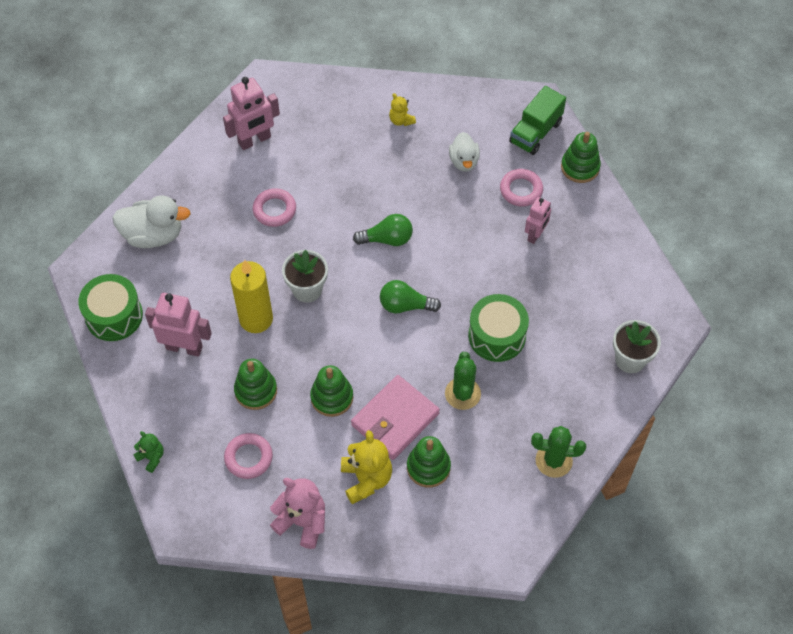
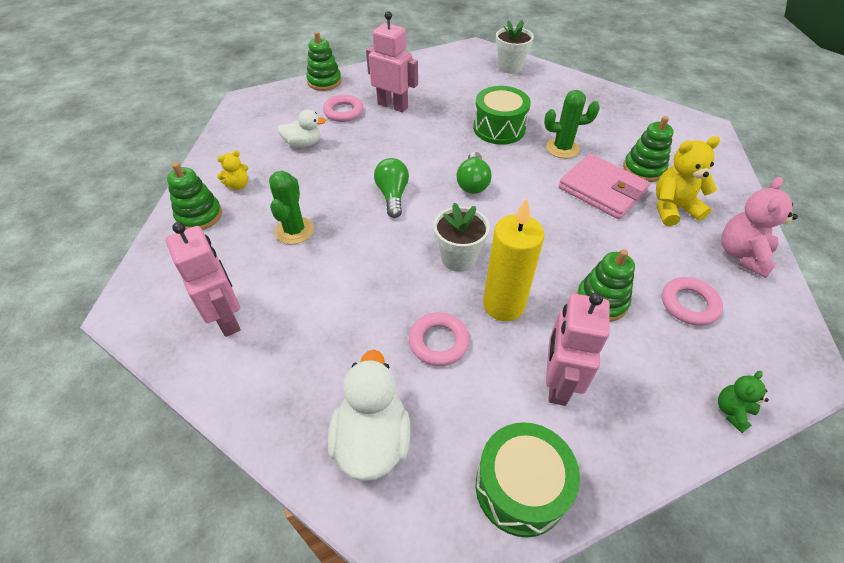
camera: 90 degrees left, 10 degrees down
pink ring [253,188,296,227] -> pink ring moved to [409,312,469,366]
green stacking toy [310,365,353,417] -> green stacking toy moved to [167,162,222,230]
green truck [509,86,566,155] -> none
pink robot [525,197,551,244] -> pink robot [366,11,418,112], size x1.58
green cactus [531,426,586,478] -> green cactus moved to [269,171,314,244]

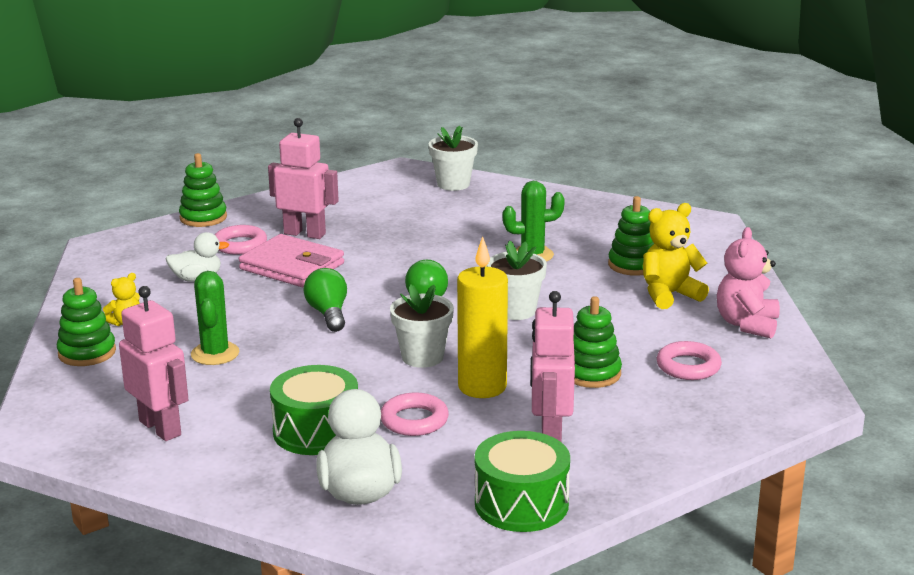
camera: 10 degrees left, 25 degrees down
green drum [473,86,531,145] -> green drum moved to [270,365,358,455]
pink wallet [558,154,650,219] -> pink wallet moved to [239,234,344,287]
green teddy bear [718,371,769,433] -> none
none -> white flower pot [487,240,547,320]

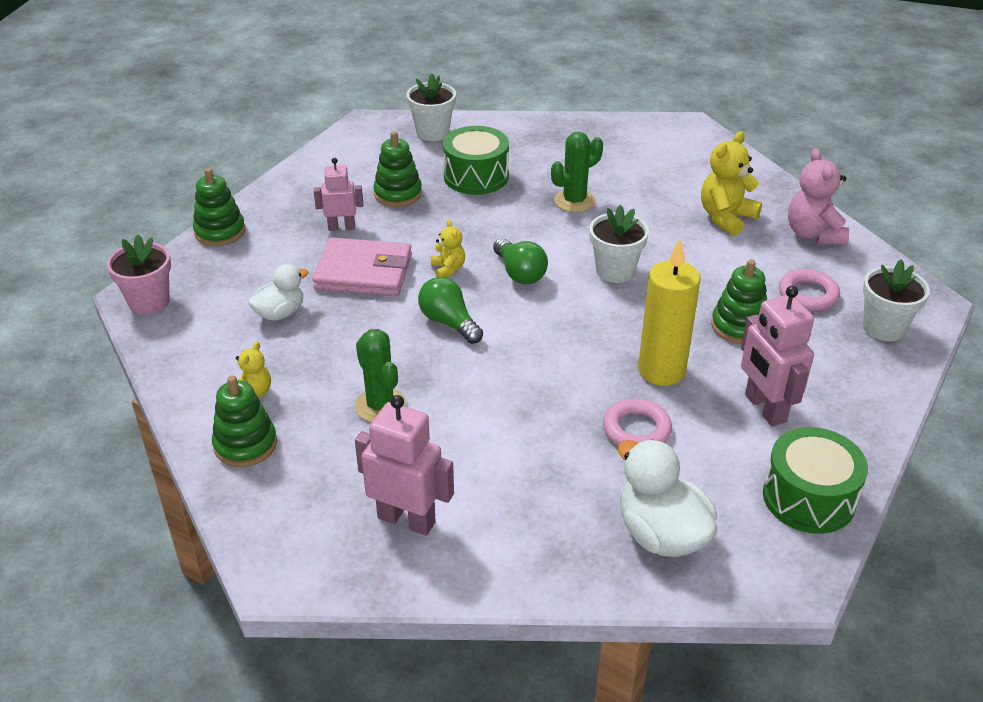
camera: 25 degrees left, 15 degrees up
pink ring [215,225,267,255] -> none
pink robot [268,118,339,239] -> pink robot [314,158,363,231], size x0.63
green drum [270,365,358,455] -> green drum moved to [443,126,509,195]
white flower pot [390,284,454,368] -> white flower pot moved to [863,259,930,341]
green stacking toy [608,196,654,276] -> green stacking toy moved to [373,131,422,207]
none -> pink flower pot [107,235,171,315]
none -> yellow teddy bear [431,220,465,277]

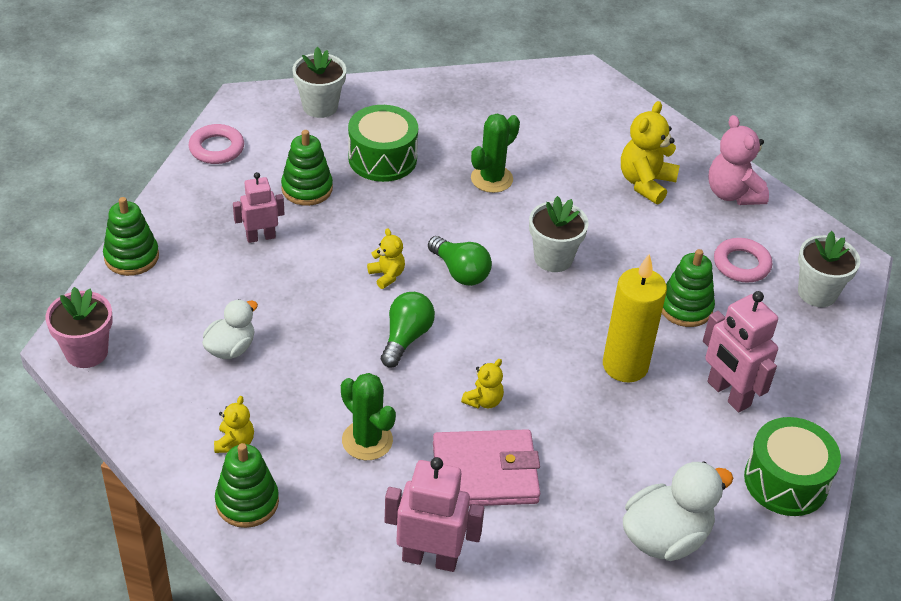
camera: 15 degrees left, 5 degrees up
pink wallet [312,237,412,296] -> pink wallet moved to [433,429,540,506]
green light bulb [418,277,483,344] -> green light bulb turned 75 degrees clockwise [381,292,435,368]
pink ring [603,399,672,445] -> pink ring moved to [189,124,244,164]
white duck [618,439,717,557] -> white duck turned 105 degrees clockwise [623,461,733,561]
none -> yellow teddy bear [461,359,504,409]

